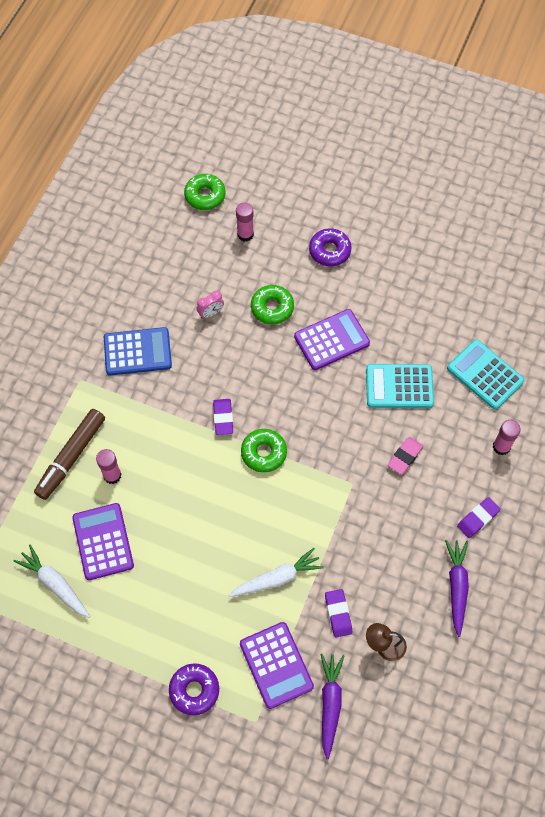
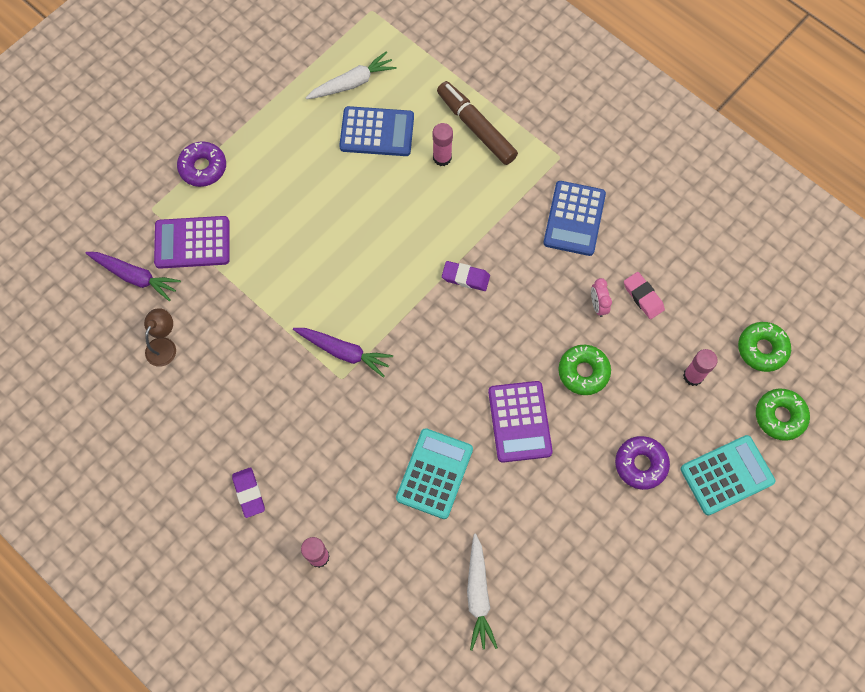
camera: 110 degrees right, 5 degrees up
purple calculator [72,503,134,580] -> blue calculator [339,106,414,156]
white carrot [229,548,324,597] -> white carrot moved to [467,534,498,650]
green donut [241,429,287,473] -> green donut moved to [756,388,810,441]
purple eraser [325,589,352,637] -> none
pink eraser [388,437,423,475] -> pink eraser moved to [624,272,665,319]
purple carrot [445,540,469,637] -> purple carrot moved to [293,328,393,378]
turquoise calculator [447,339,525,410] -> turquoise calculator moved to [681,435,775,516]

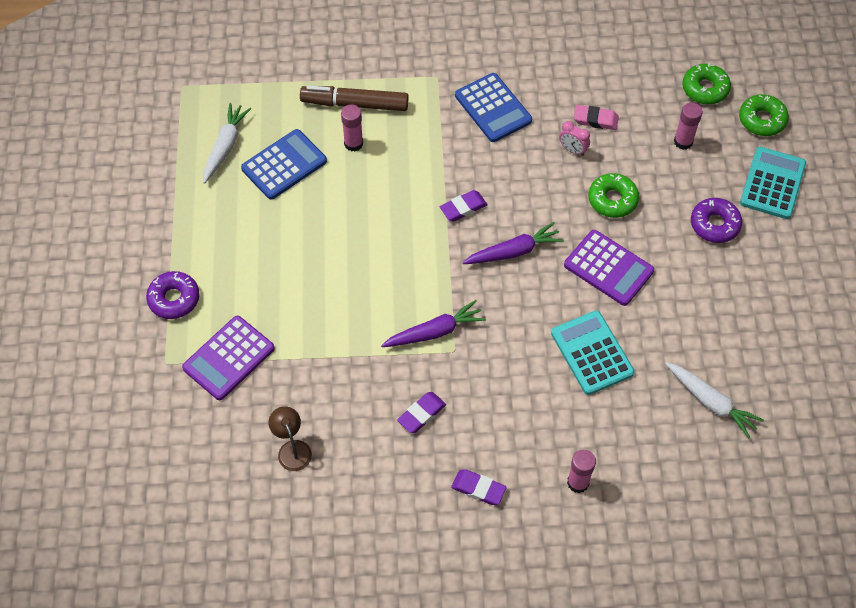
camera: 45 degrees left, 10 degrees down
purple carrot [86,252,181,301] -> purple carrot moved to [462,222,564,264]
none -> purple eraser [397,392,446,433]

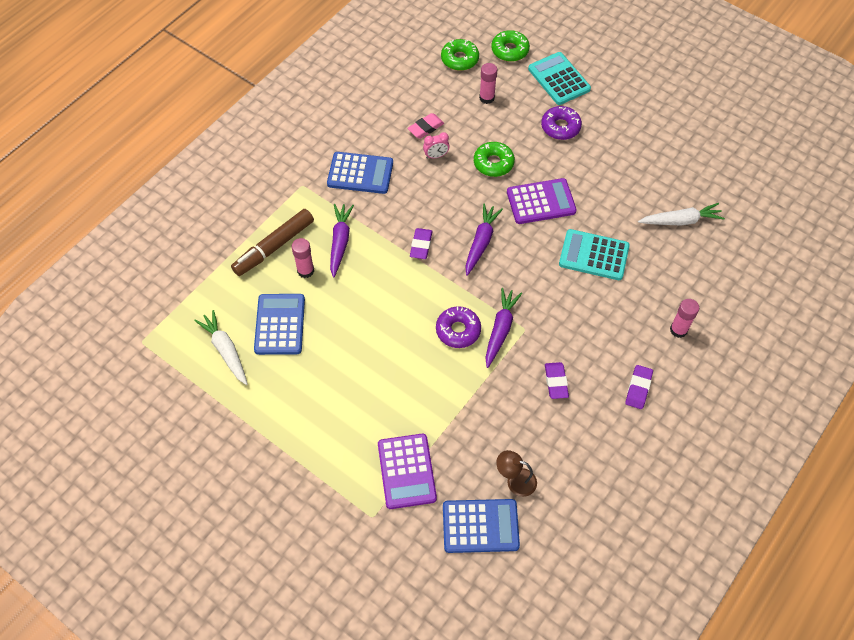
camera: 50 degrees left, 0 degrees up
purple donut [146,271,199,319] -> purple donut moved to [436,306,481,348]
purple eraser [451,469,507,505] -> purple eraser turned 45 degrees counterclockwise [625,365,653,409]
none -> purple carrot [330,204,354,278]
none -> blue calculator [443,499,520,553]

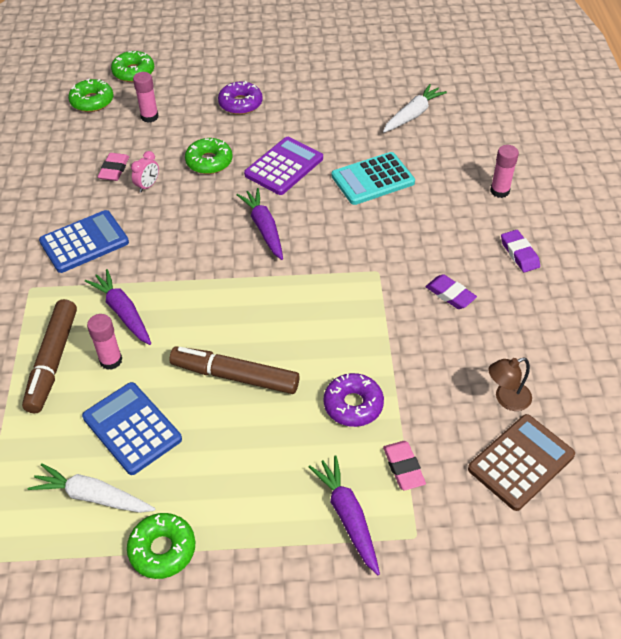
camera: 40 degrees left, 10 degrees down
purple calculator [378,434,437,509] -> pink eraser [383,441,426,490]
purple eraser [410,228,433,259] -> none
purple donut [436,306,481,348] -> purple donut moved to [324,373,384,427]
blue calculator [443,499,520,553] -> brown calculator [468,414,575,511]
purple carrot [485,288,522,368] -> purple carrot moved to [309,455,380,575]
turquoise calculator [528,52,591,105] -> none
none -> green donut [127,513,195,579]
none -> brown marker [169,346,299,394]

